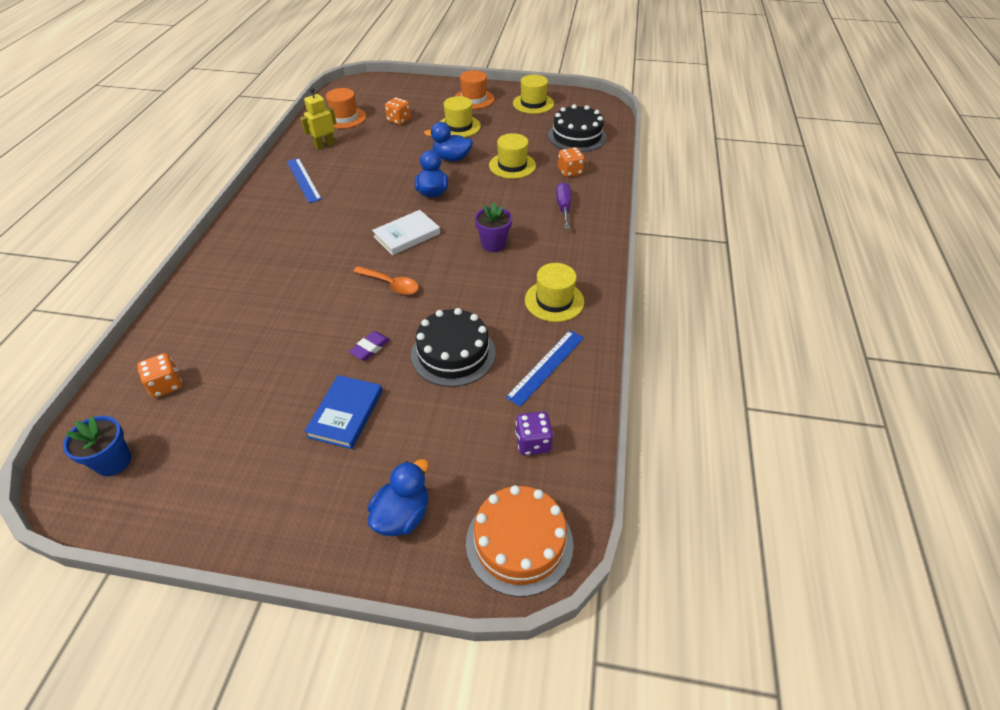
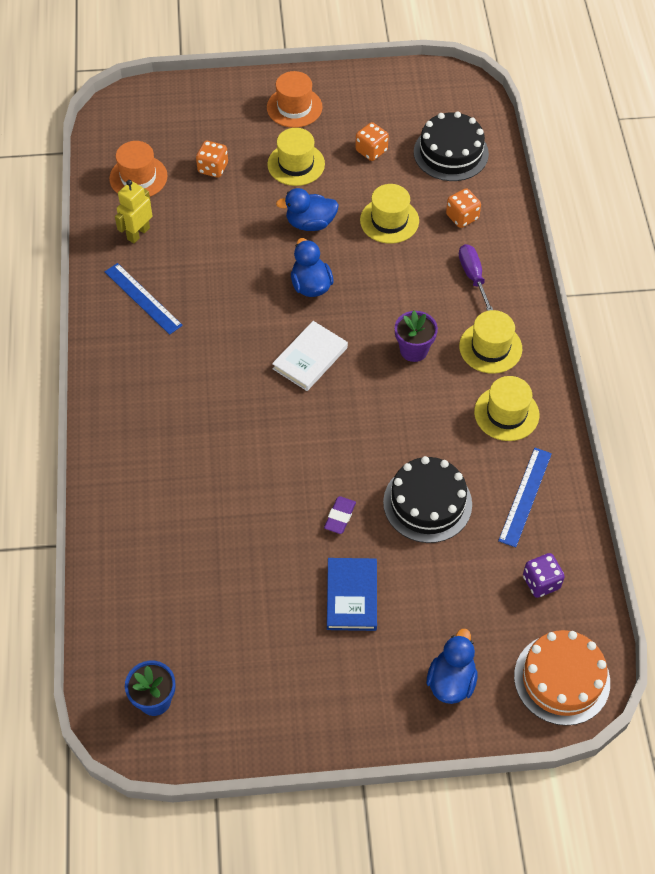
camera: 15 degrees left, 10 degrees up
orange dice [137,353,182,398] -> orange dice moved to [355,122,389,161]
orange spoon [353,266,419,295] -> none
yellow hat [513,75,554,114] -> yellow hat moved to [459,310,522,374]

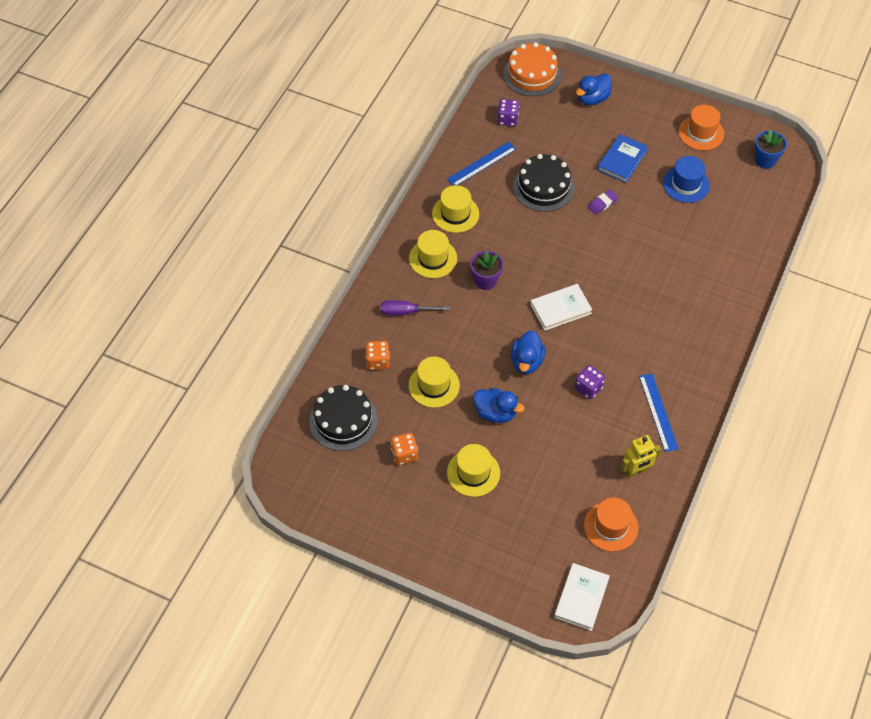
camera: 150 degrees left, 0 degrees up
orange dice [196,141,228,178] -> none
orange hat [267,71,322,128] -> orange hat moved to [679,105,724,151]
purple screwdriver [459,244,493,311] -> purple screwdriver turned 75 degrees clockwise [380,300,449,316]
none -> white book [554,563,610,631]
none -> purple dice [574,365,605,399]
none -> blue hat [663,156,710,203]

